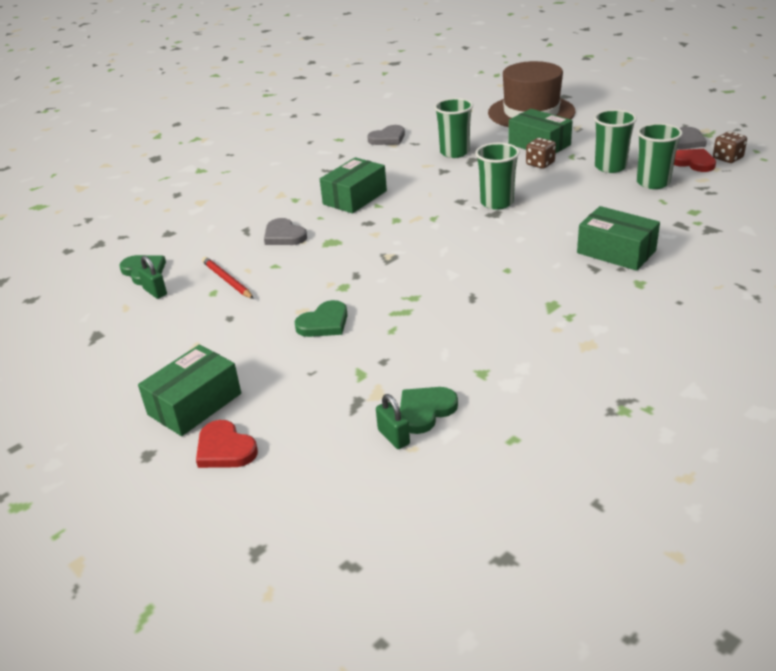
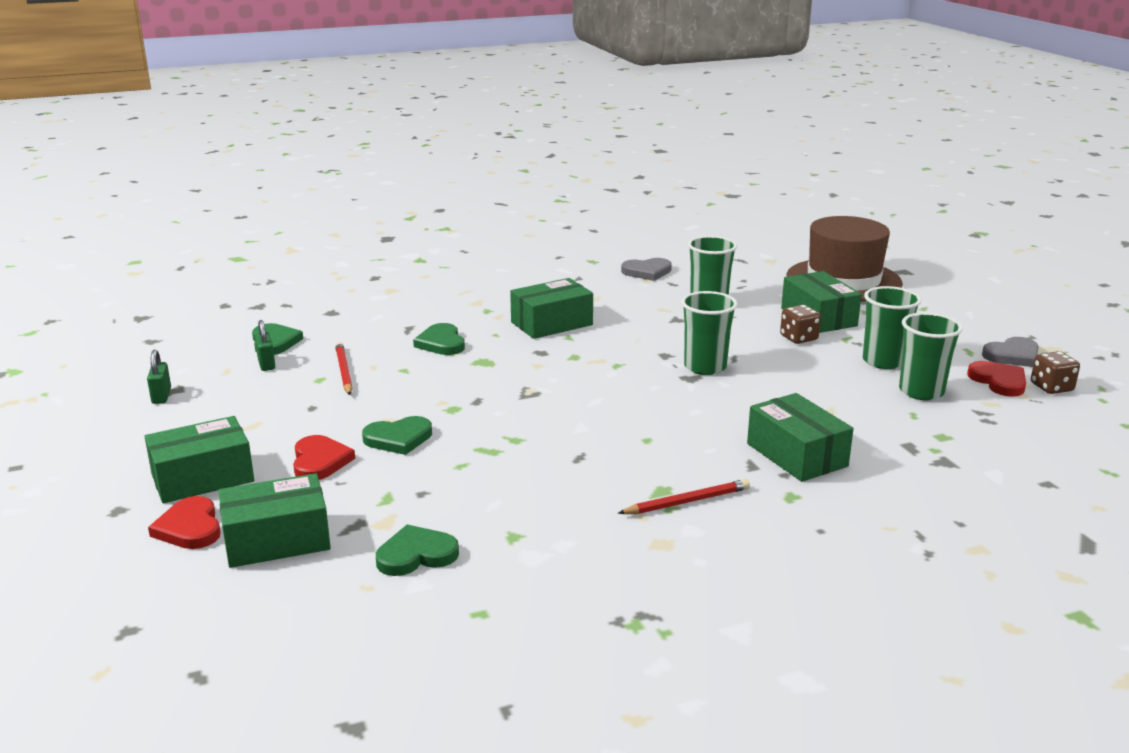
camera: 20 degrees right, 10 degrees down
grey heart [264,218,307,245] -> green heart [413,323,465,355]
green padlock [376,394,410,449] -> green padlock moved to [147,350,171,404]
none -> green box [219,473,331,568]
none -> red heart [293,435,355,480]
none -> red pencil [618,479,750,514]

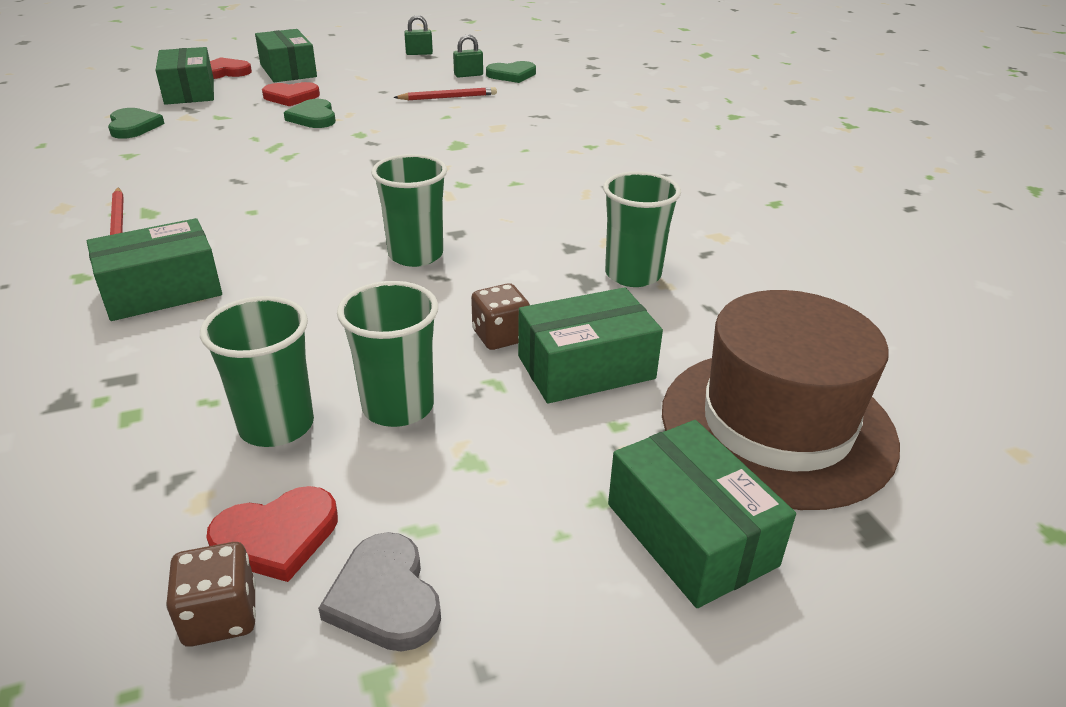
camera: 90 degrees right, 10 degrees up
green heart [413,323,465,355] -> none
green box [510,278,593,339] -> green box moved to [608,420,796,608]
grey heart [621,258,672,281] -> none

